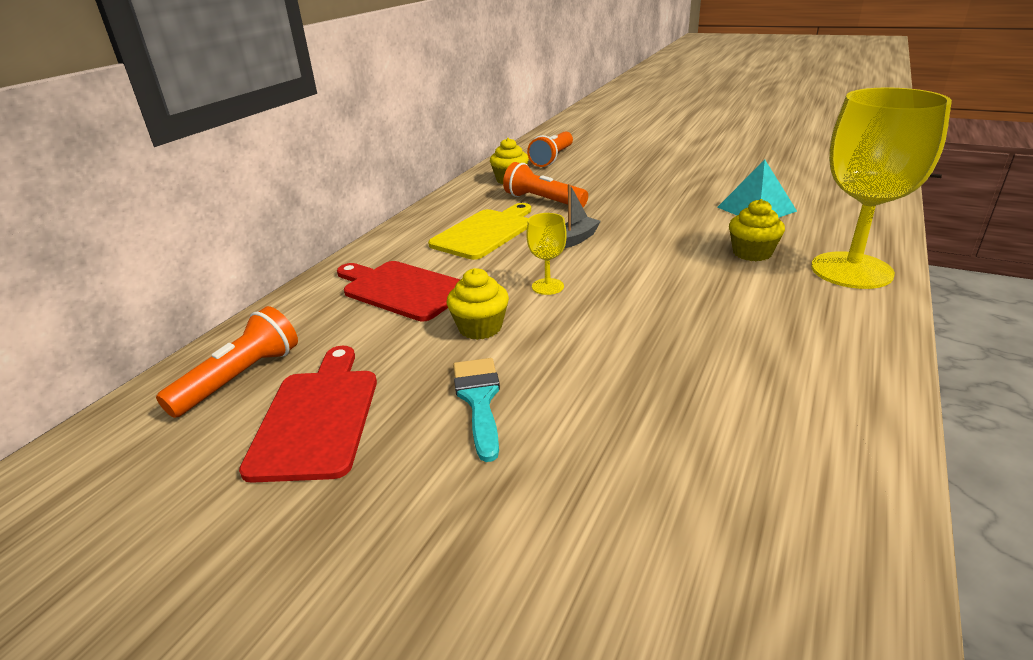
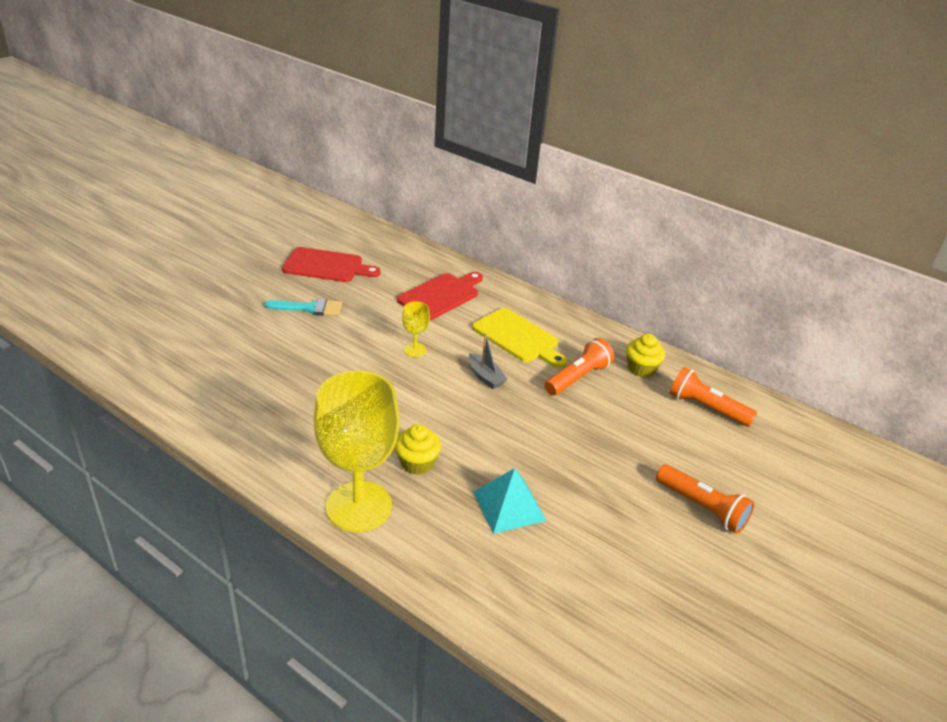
camera: 95 degrees right, 5 degrees up
orange flashlight [156,306,298,418] -> orange flashlight moved to [656,465,755,534]
yellow cupcake [447,268,509,340] -> none

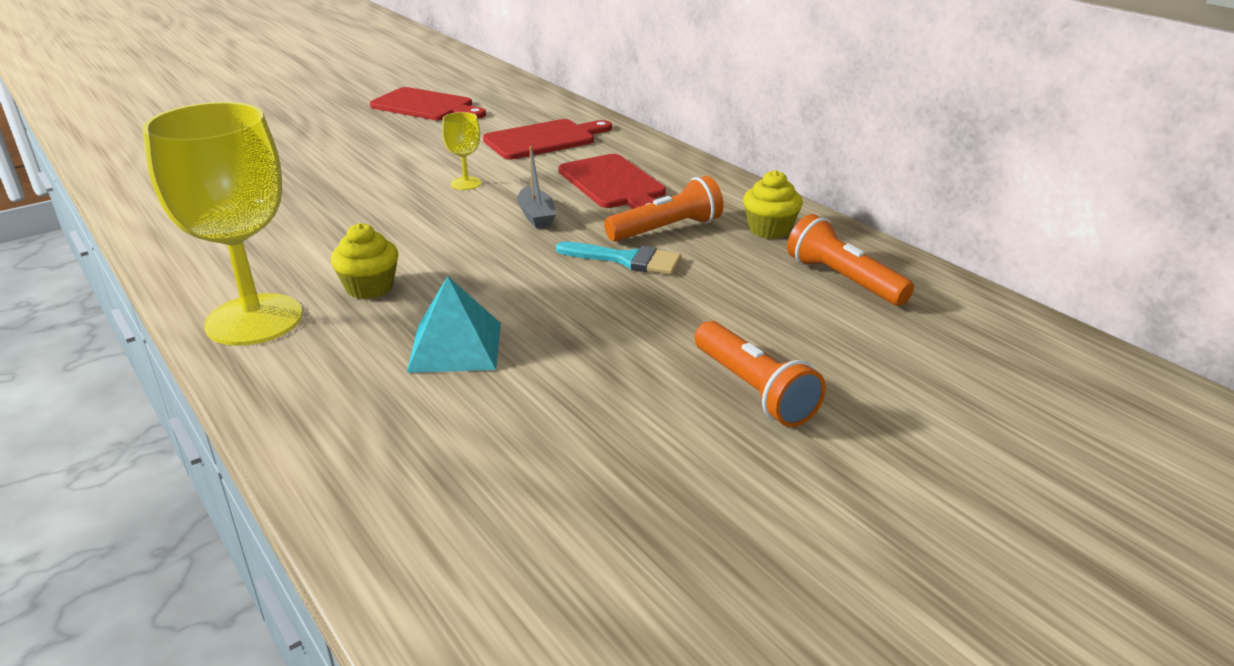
camera: 20 degrees right, 5 degrees down
turquoise brush [264,299,342,316] -> turquoise brush moved to [556,242,682,275]
yellow cutting board [472,308,567,368] -> red cutting board [558,154,666,209]

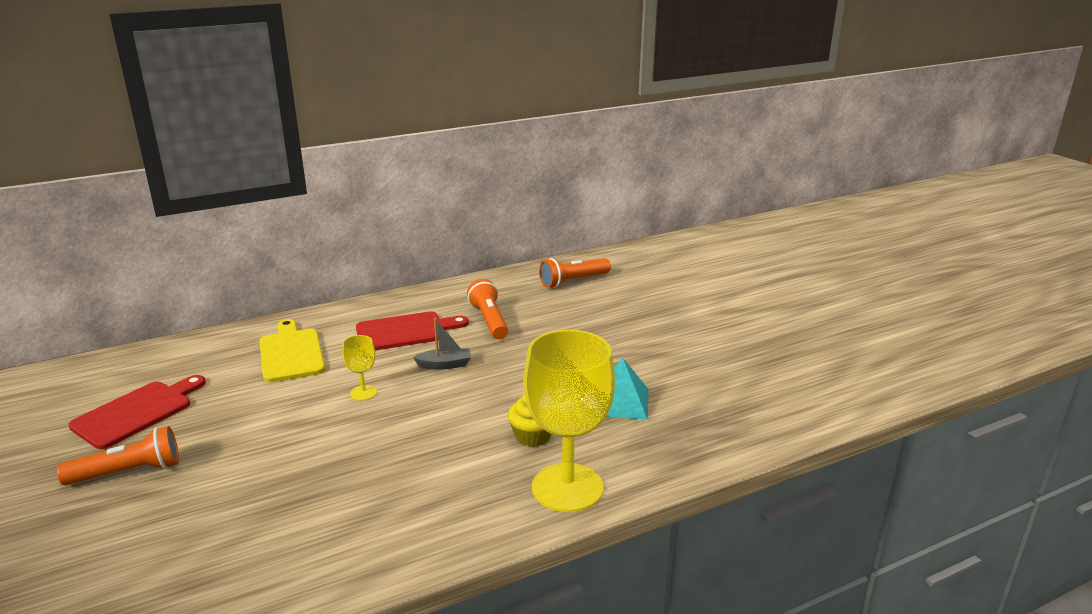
camera: 80 degrees left, 5 degrees down
red cutting board [483,119,612,160] -> yellow cutting board [259,319,325,382]
turquoise brush [556,242,682,275] -> none
orange flashlight [695,321,826,427] -> orange flashlight moved to [57,426,179,485]
yellow cupcake [743,170,803,239] -> none

